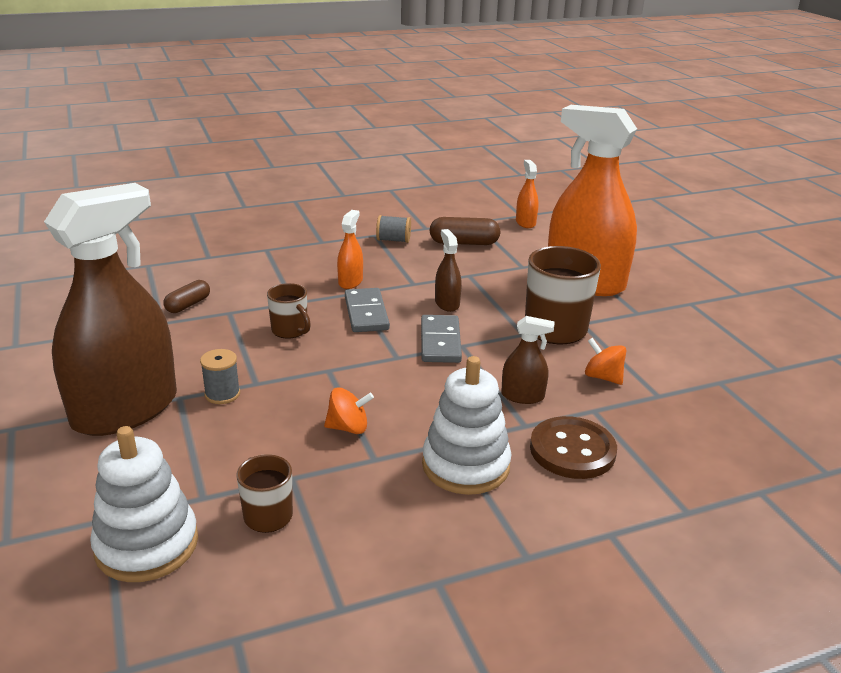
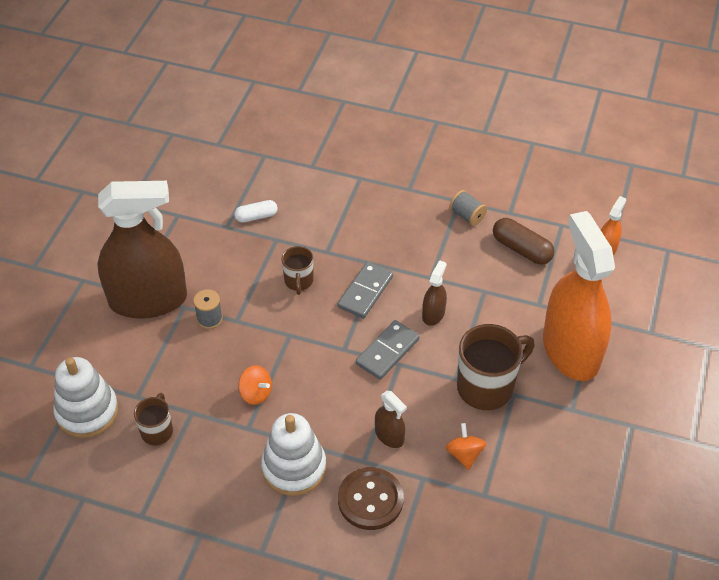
camera: 40 degrees right, 20 degrees up
brown capsule [163,280,210,313] -> white capsule [234,200,278,223]
orange spray bottle [337,210,363,289] -> none

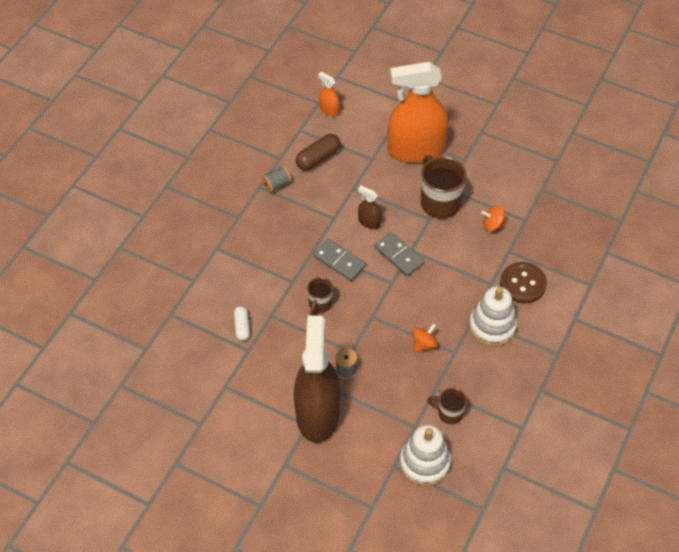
camera: 80 degrees left, 5 degrees up
brown mug [281,246,314,295] -> brown mug turned 105 degrees clockwise [307,277,333,316]
brown spray bottle [375,391,407,448] -> none

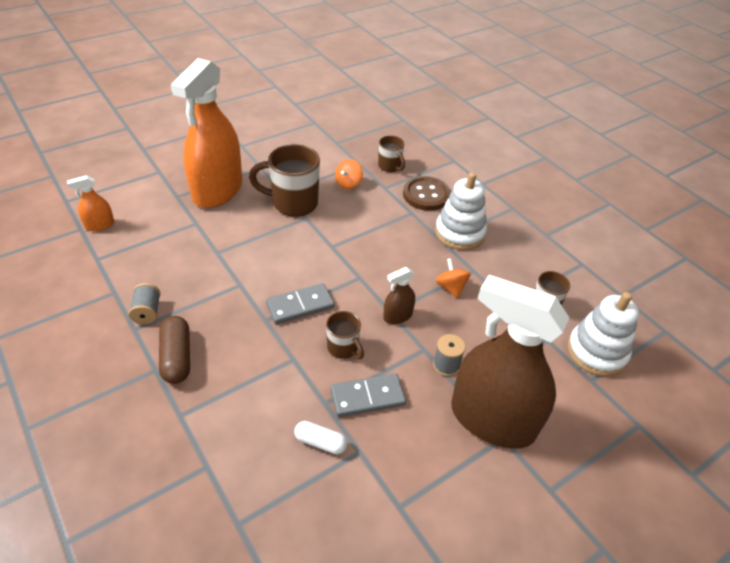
camera: 65 degrees left, 10 degrees down
brown capsule [296,134,341,170] -> brown capsule moved to [159,316,190,384]
brown spray bottle [358,186,382,229] -> brown spray bottle moved to [383,267,415,324]
grey domino [374,232,425,277] -> grey domino moved to [331,374,406,417]
none -> brown mug [378,135,405,172]

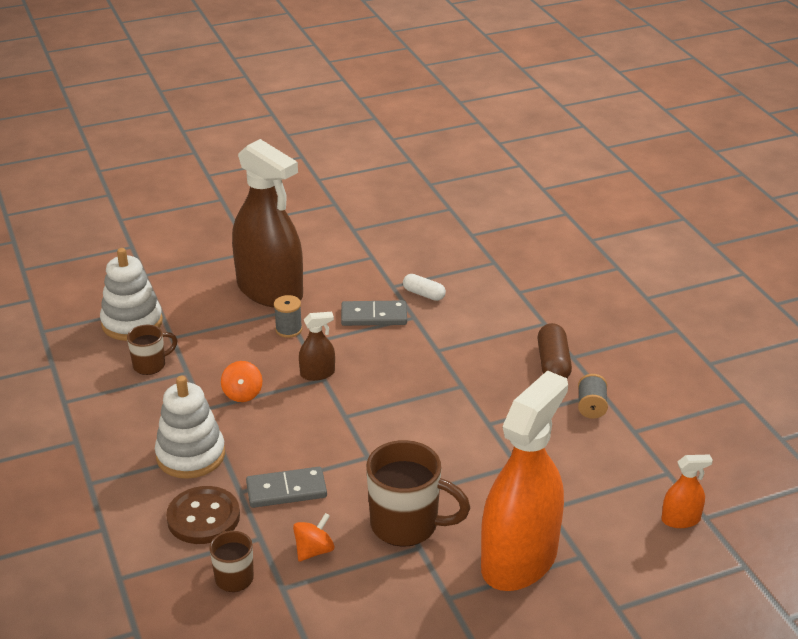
camera: 165 degrees left, 10 degrees down
grey domino [266,283,334,324] -> grey domino moved to [246,467,327,508]
brown mug [326,311,364,359] -> none

